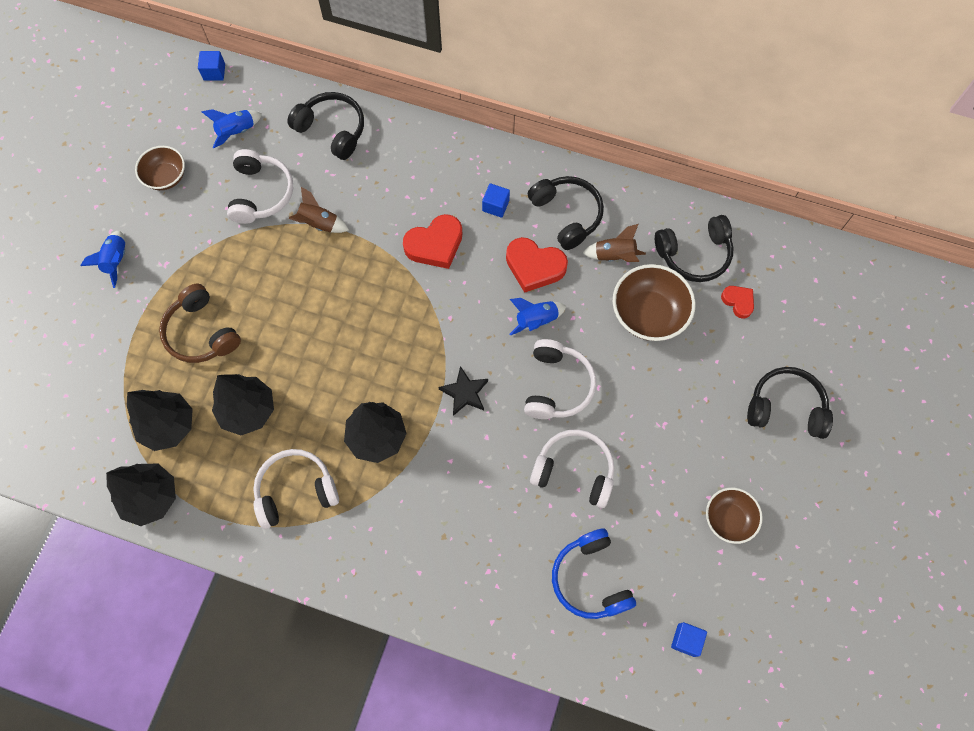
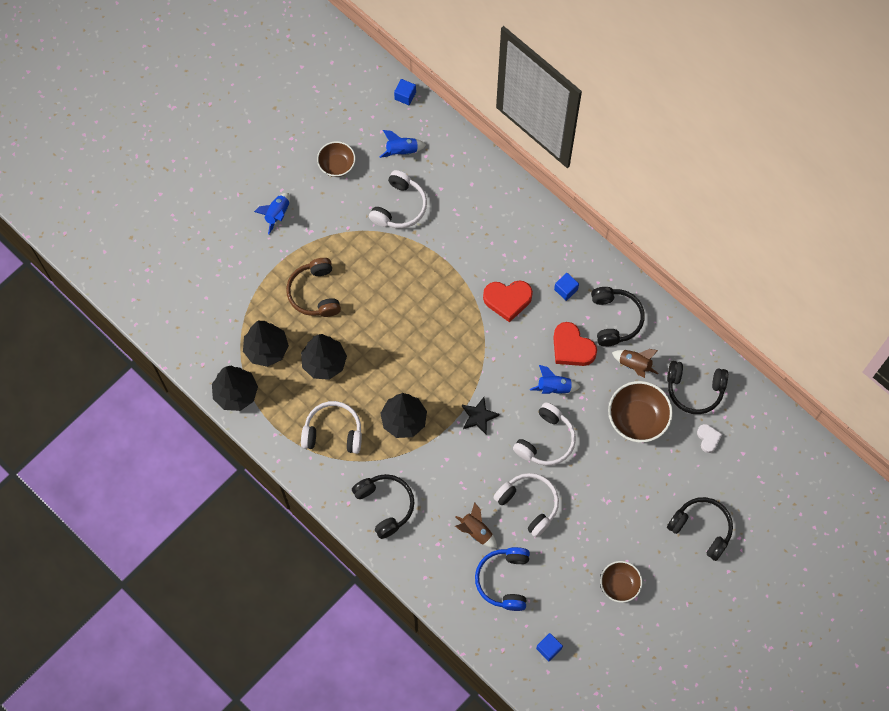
camera: 25 degrees right, 0 degrees up
black headphones [287,92,364,160] -> black headphones moved to [352,474,415,539]
brown rocket [289,187,349,233] -> brown rocket moved to [455,502,497,548]
red heart [721,286,754,319] -> white heart [697,424,723,453]

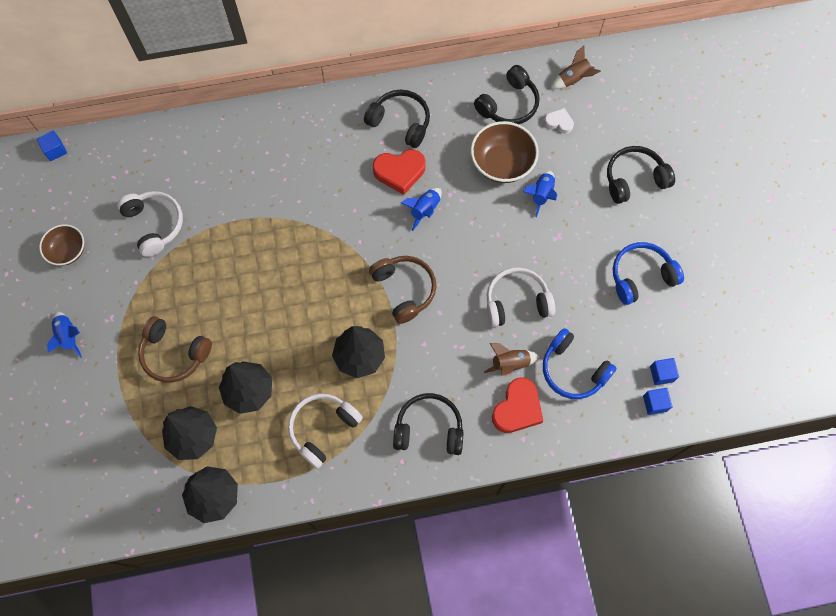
camera: 55 degrees left, 0 degrees up
blue rocket [379,130,426,158] -> blue rocket moved to [523,171,557,217]
black star [462,397,499,434] -> brown headphones [369,256,437,324]
red heart [483,280,533,322] -> red heart moved to [492,378,543,433]
white headphones [513,403,576,466] -> none
blue cube [554,273,579,301] -> blue cube moved to [643,388,672,415]
brown bowl [600,561,642,603] -> blue headphones [613,242,684,305]
brown rocket [612,349,658,378] -> brown rocket moved to [551,46,601,89]

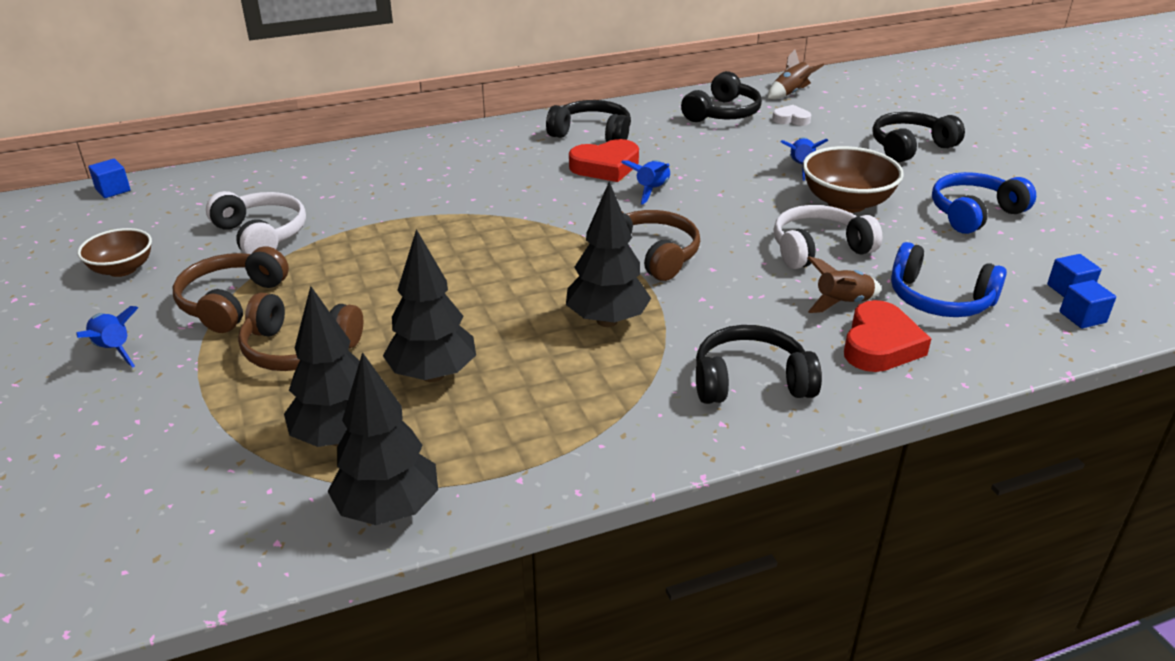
camera: 10 degrees left, 35 degrees down
white headphones [288,394,363,469] -> none
brown bowl [471,121,539,183] -> brown bowl moved to [803,146,904,213]
none -> brown headphones [173,246,289,333]

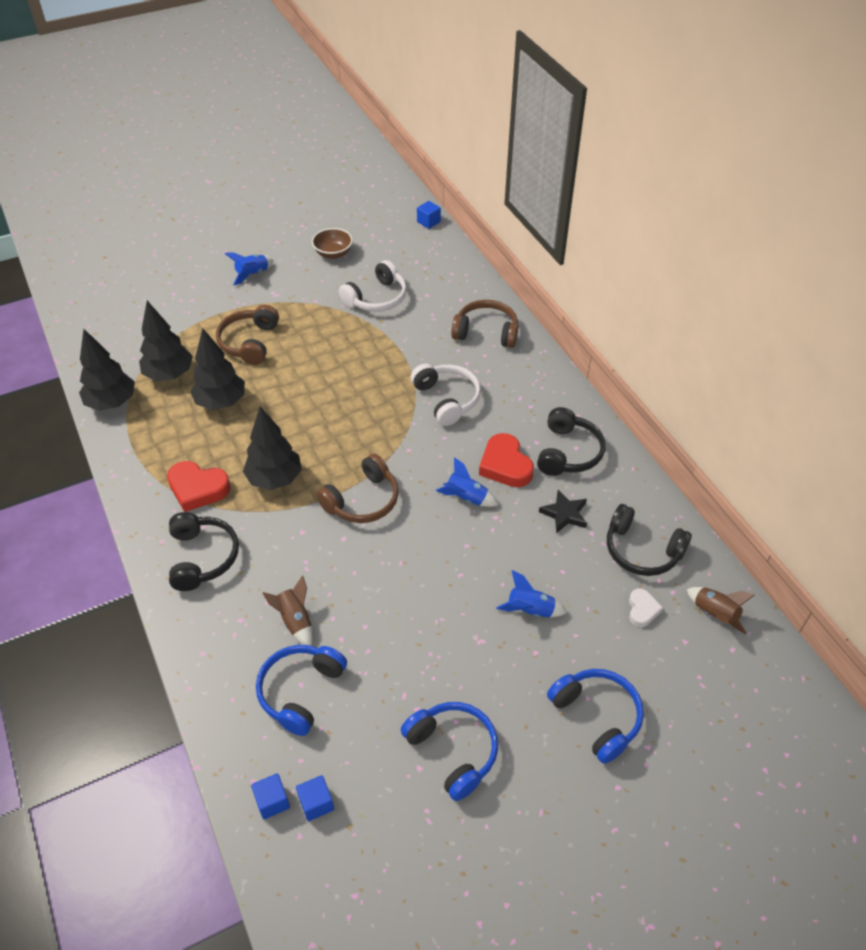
camera: 85 degrees right, 15 degrees up
brown headphones [173,246,289,333] -> brown headphones moved to [451,300,518,348]
white headphones [774,205,882,269] -> white headphones moved to [411,364,481,426]
brown bowl [803,146,904,213] -> none
red heart [844,300,931,372] -> red heart moved to [167,461,231,512]
black headphones [872,112,965,163] -> blue headphones [547,669,644,764]
none -> black star [539,490,587,534]

